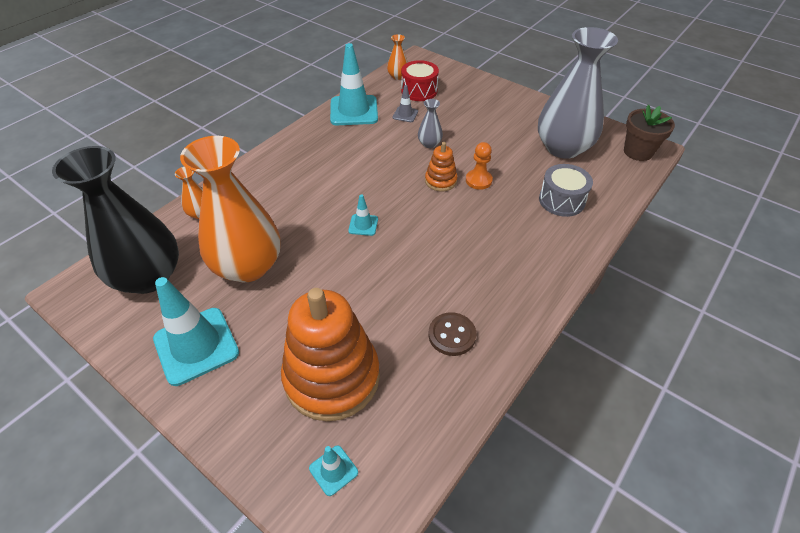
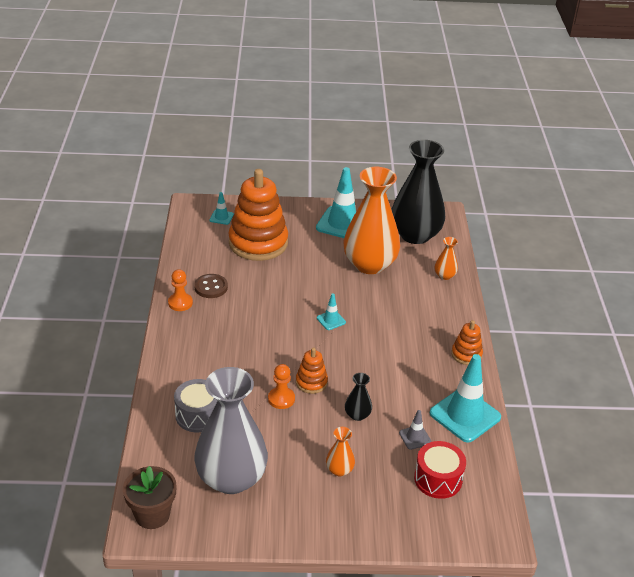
camera: 140 degrees right, 10 degrees down
orange vase [387,34,408,80] -> orange vase moved to [326,427,355,476]
grey vase [418,99,443,148] -> black vase [345,373,372,421]
none -> orange pawn [168,269,193,311]
none -> orange stacking toy [451,320,483,365]

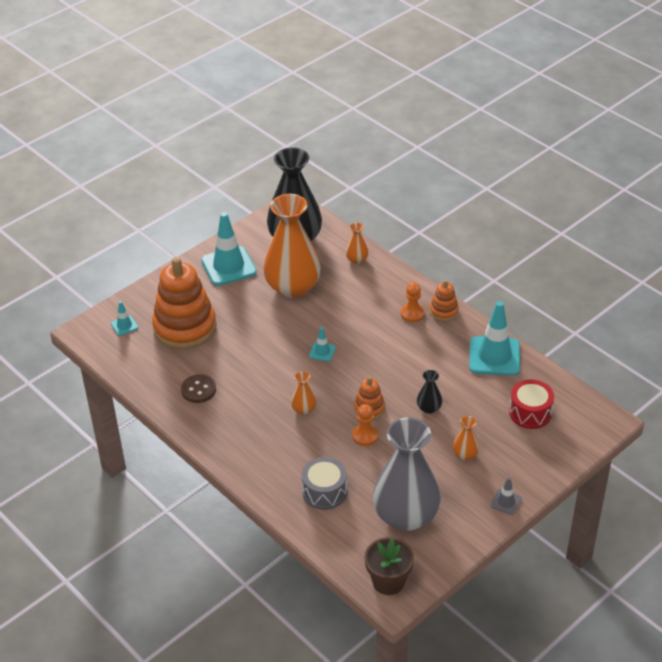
camera: 40 degrees left, 5 degrees up
orange pawn [168,269,193,311] -> orange pawn moved to [401,283,425,322]
grey traffic cone [399,410,432,450] -> grey traffic cone moved to [491,477,522,515]
none -> orange vase [291,371,316,415]

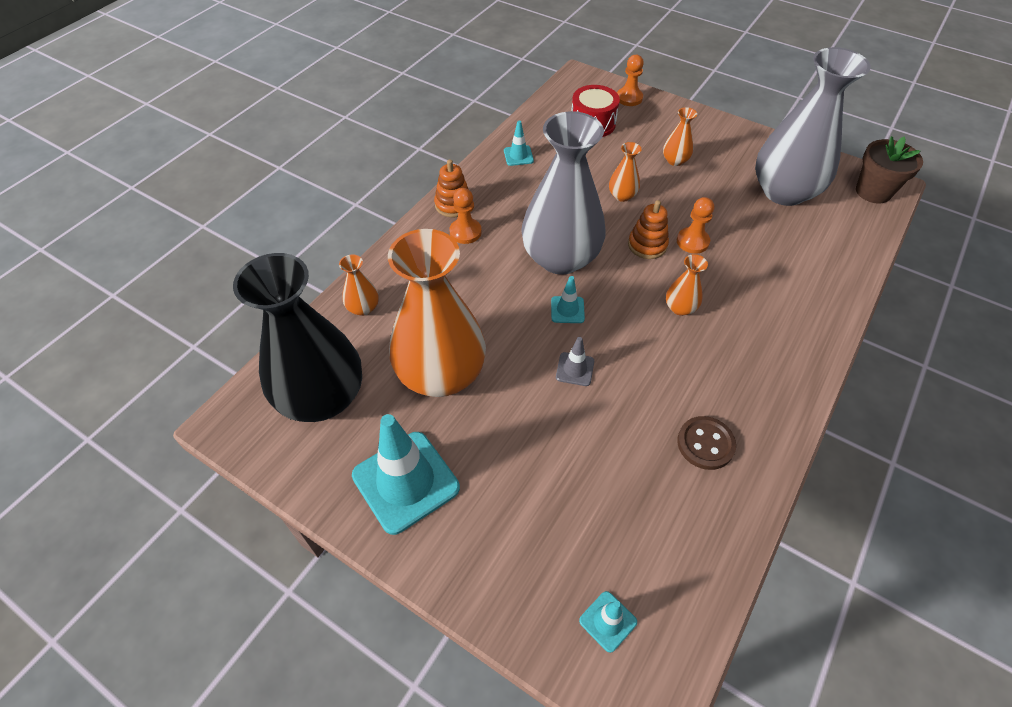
camera: 105 degrees left, 10 degrees up
orange stacking toy [152,257,217,349] -> none
grey drum [302,457,347,510] -> none
black vase [417,370,442,414] -> orange vase [609,142,641,202]
turquoise traffic cone [470,301,520,376] -> turquoise traffic cone [504,121,534,166], size x0.46
grey traffic cone [491,477,522,515] -> grey traffic cone moved to [556,337,594,386]
none -> grey vase [521,111,606,275]
none -> orange pawn [617,55,644,106]

